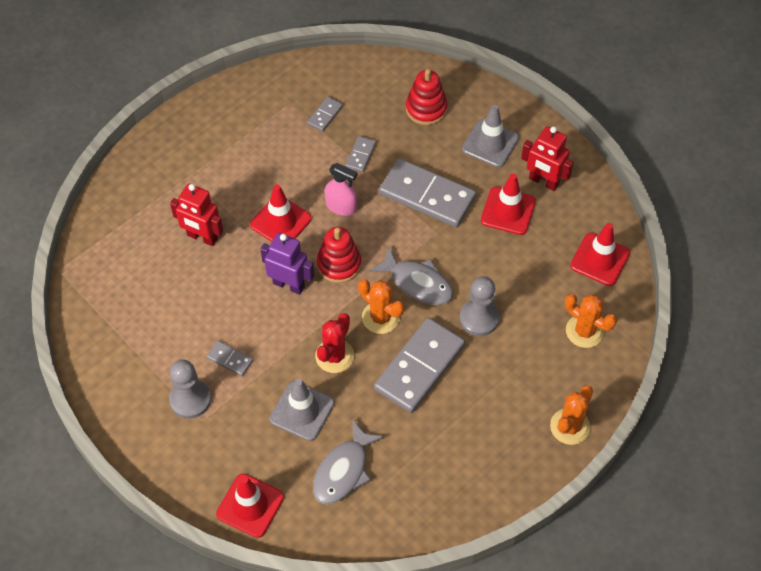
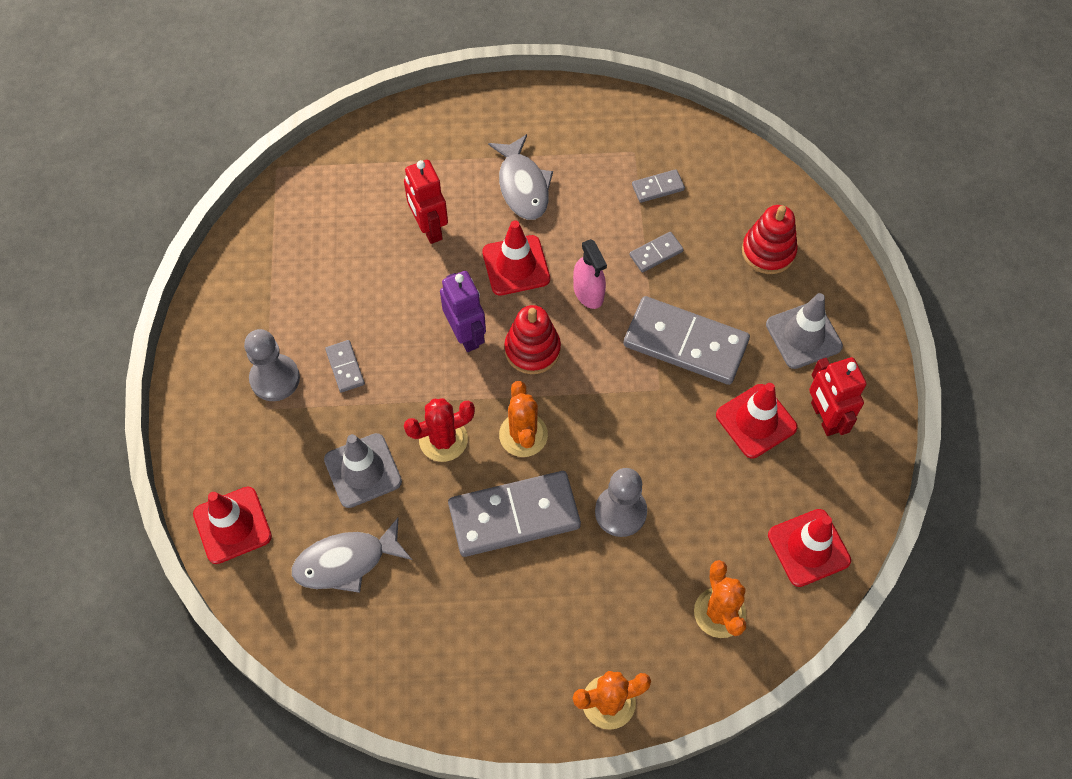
camera: 40 degrees right, 5 degrees up
grey fish [369,246,453,305] -> grey fish moved to [488,134,553,220]
grey domino [379,158,476,227] -> grey domino turned 45 degrees counterclockwise [623,296,750,385]

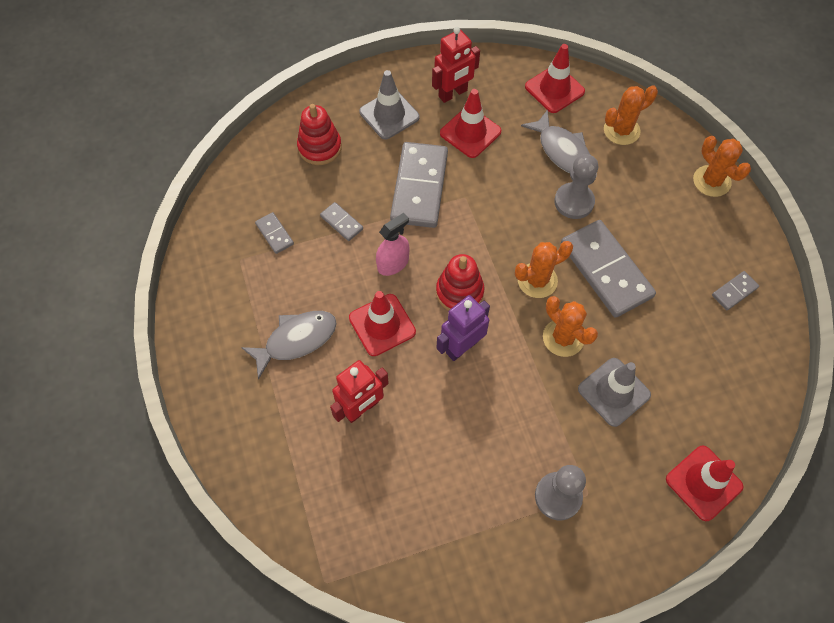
camera: 105 degrees left, 0 degrees up
grey fish [292,518,412,593] -> grey fish moved to [521,110,590,173]
grey domino [325,340,365,393] -> grey domino moved to [712,271,759,310]
red cactus [404,398,475,462] -> orange cactus [543,296,598,357]

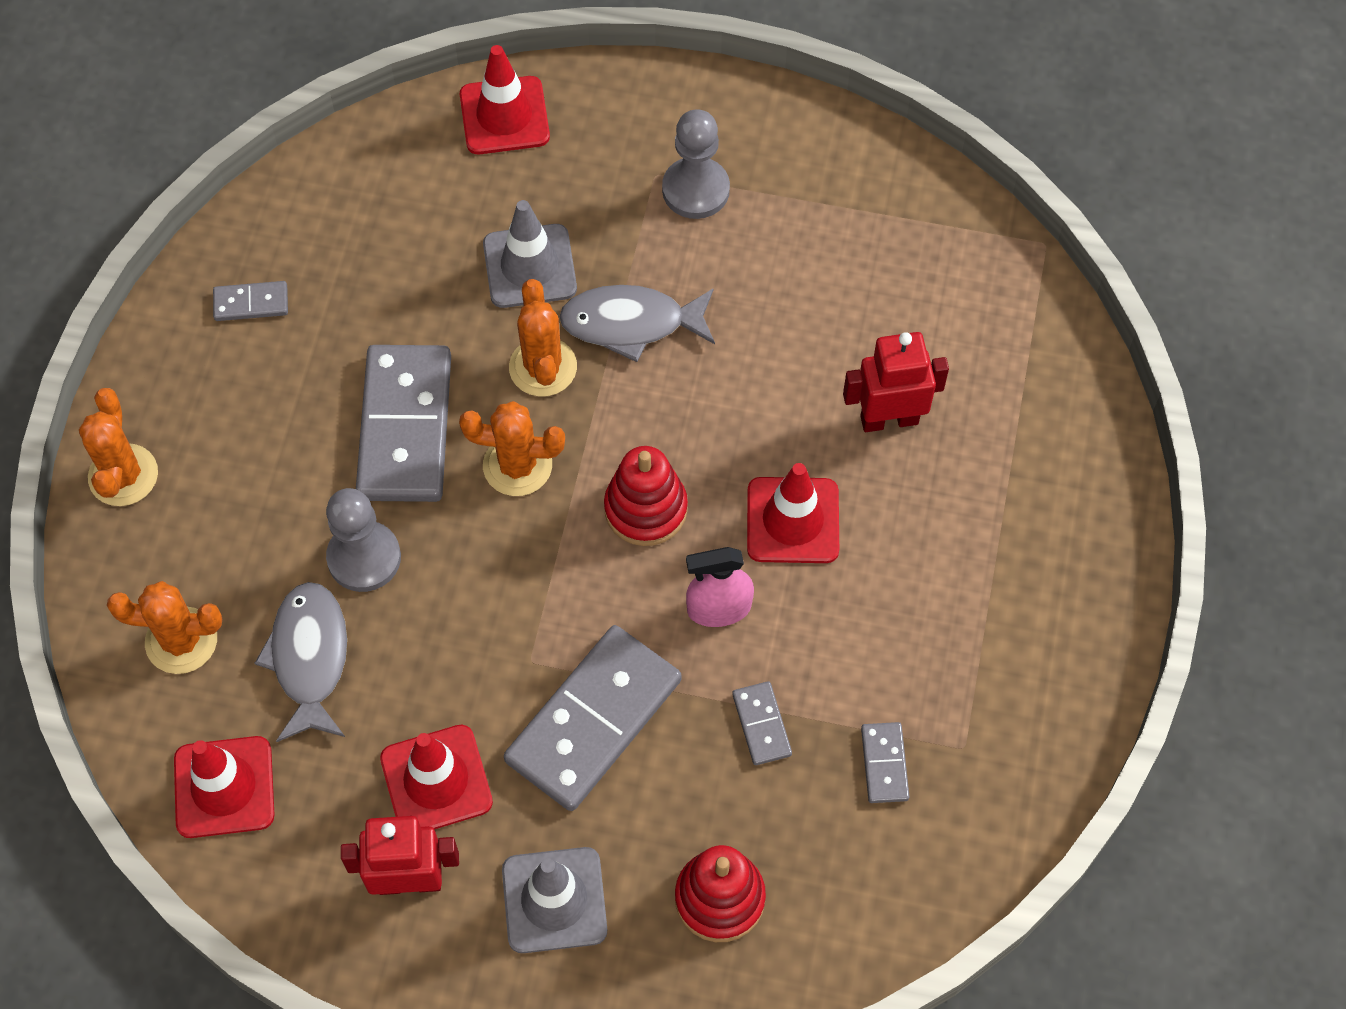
camera: 150 degrees left, 0 degrees up
grey fish [241,311,337,380] -> grey fish moved to [559,285,715,362]
purple robot [436,295,490,361] -> none

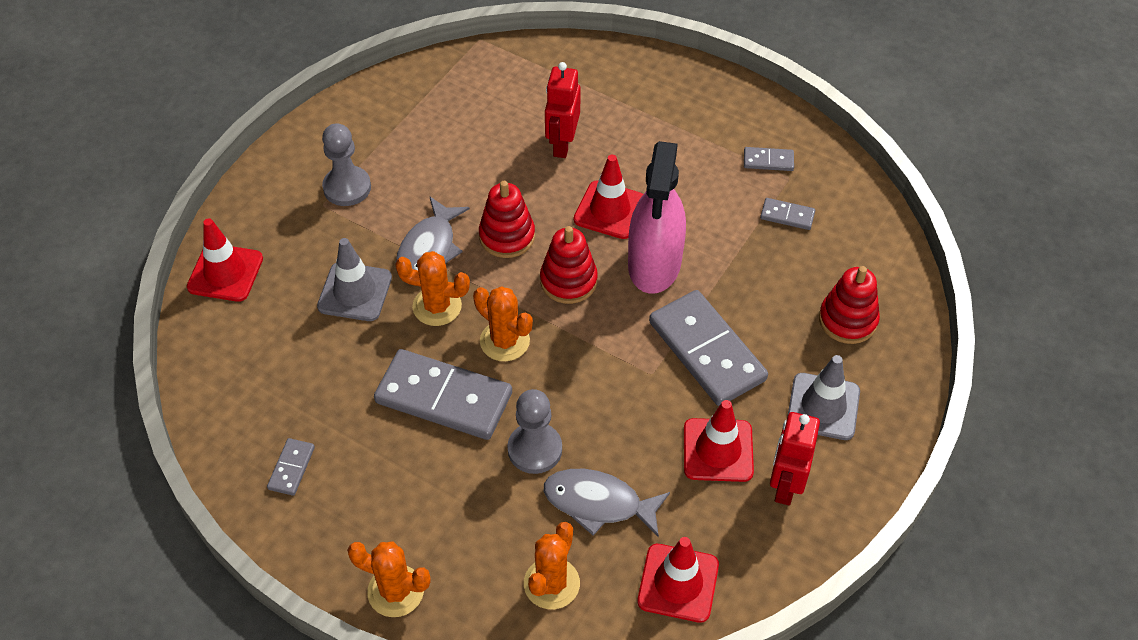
camera: 70 degrees left, 10 degrees down
orange cactus [459,401,565,496] -> orange cactus turned 75 degrees counterclockwise [473,286,533,361]
pink spray bottle [686,547,754,627] -> pink spray bottle [628,141,686,294], size x1.87
grey domino [732,681,792,765] -> grey domino moved to [744,147,794,171]
none -> red stacking toy [479,181,535,258]

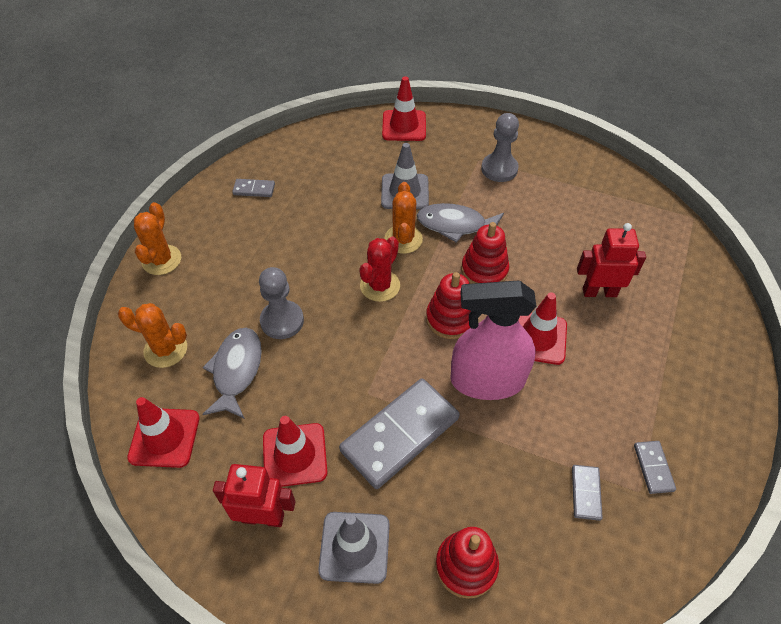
camera: 80 degrees right, 0 degrees up
grey domino [374,349,512,440] -> none
orange cactus [473,286,533,361] -> red cactus [359,237,400,302]

